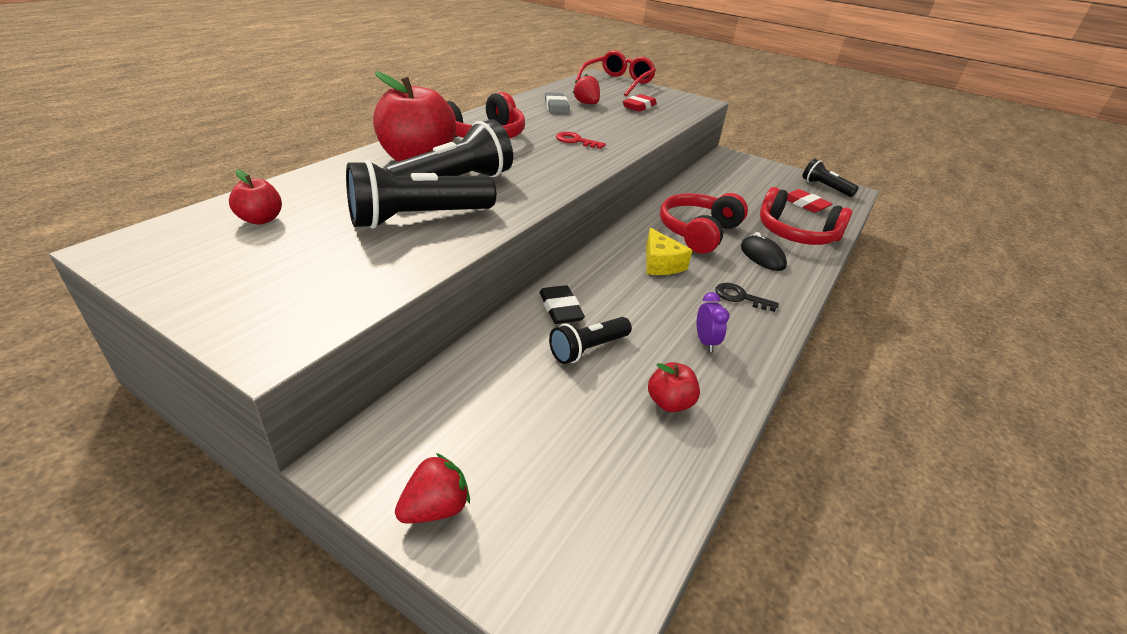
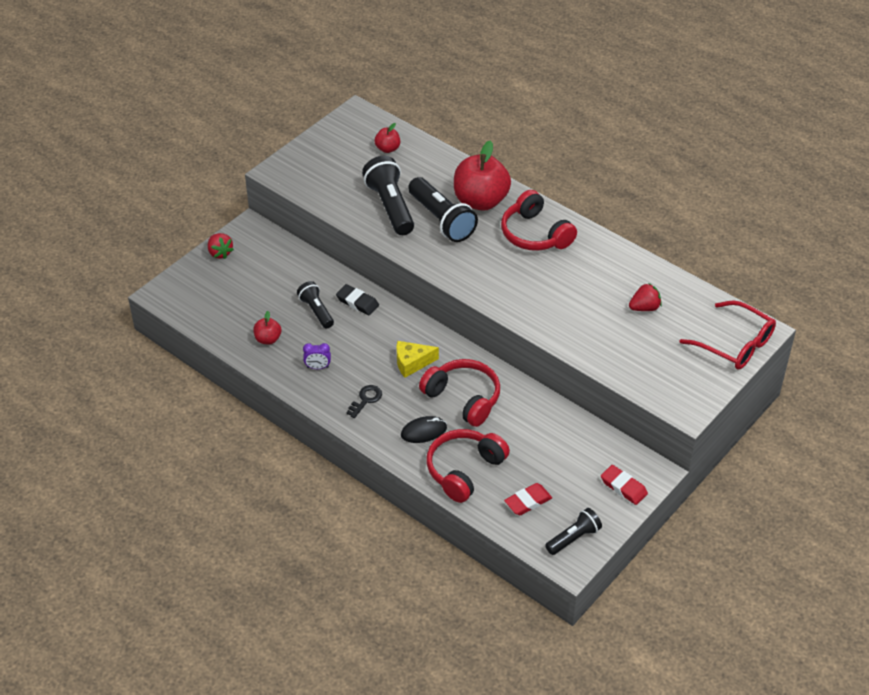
camera: 100 degrees right, 10 degrees up
black eraser [539,285,585,324] -> black eraser turned 45 degrees clockwise [336,284,379,315]
grey eraser [545,92,570,115] -> none
red key [556,132,606,149] -> none
red eraser [623,94,657,112] -> red eraser moved to [601,465,648,505]

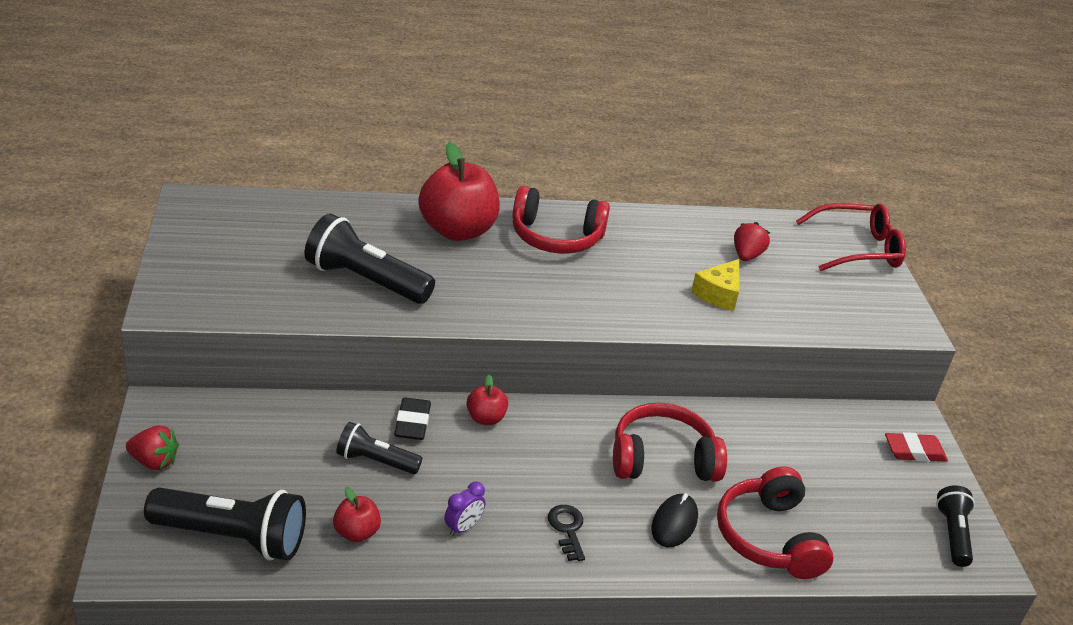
camera: 50 degrees left, 10 degrees down
black eraser [336,284,379,315] -> black eraser turned 75 degrees counterclockwise [394,397,431,440]
red apple [375,123,400,153] -> red apple moved to [467,375,508,425]
yellow cheese [397,341,439,378] -> yellow cheese moved to [691,259,739,311]
black flashlight [408,177,478,242] -> black flashlight moved to [144,488,306,560]
red eraser [504,483,552,515] -> none

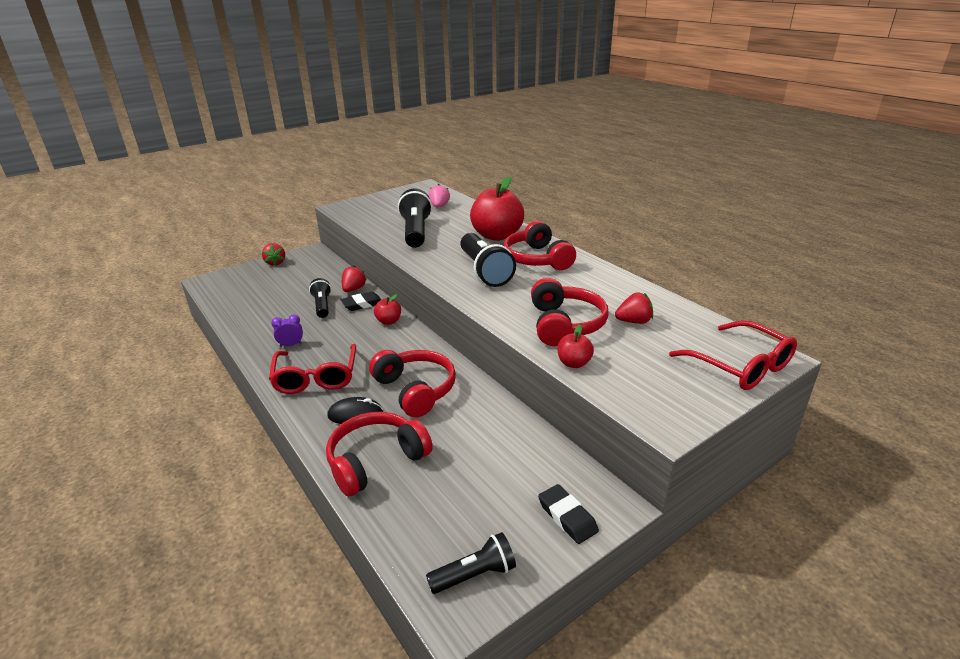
camera: 65 degrees right, 5 degrees down
black flashlight [144,488,306,560] -> black flashlight moved to [461,233,516,287]
red apple [333,487,381,542] -> red apple moved to [557,324,594,368]
purple clock [444,482,485,536] -> purple clock turned 150 degrees clockwise [271,315,303,347]
black key [548,505,585,561] -> red glasses [269,344,356,394]
yellow cheese [691,259,739,311] -> red headphones [531,278,609,346]
red eraser [885,432,948,462] -> black eraser [538,484,599,544]
none -> red strawberry [342,265,367,292]
none -> pink strawberry [428,184,450,208]

